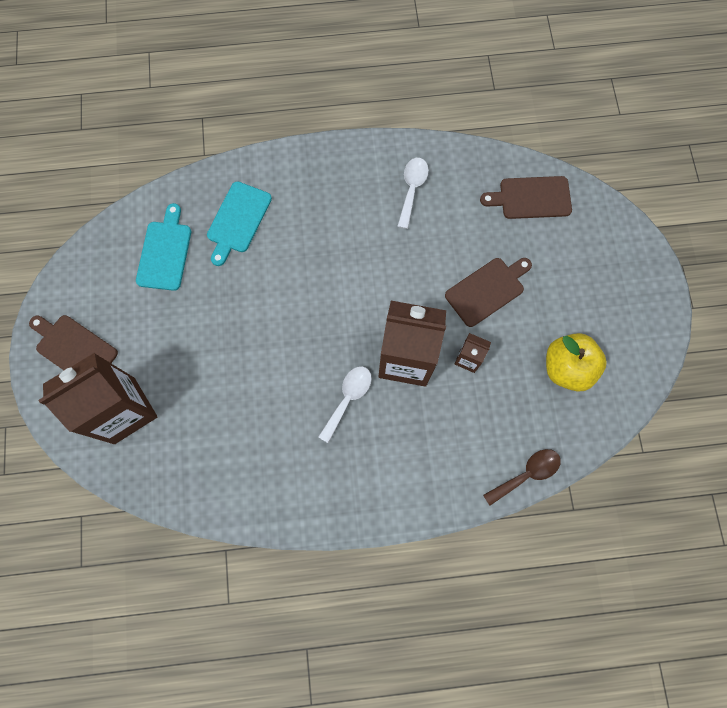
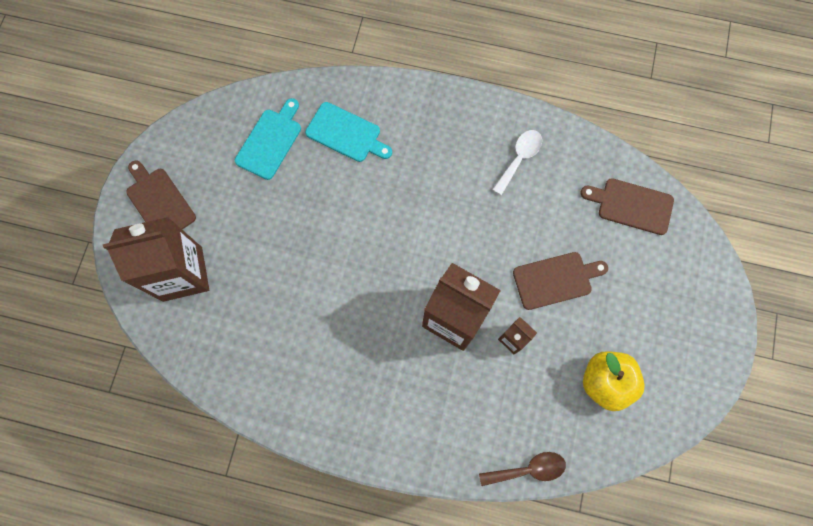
camera: 20 degrees right, 0 degrees up
turquoise cutting board [207,181,272,266] -> turquoise cutting board turned 105 degrees counterclockwise [305,102,392,162]
white spoon [318,366,372,443] -> none

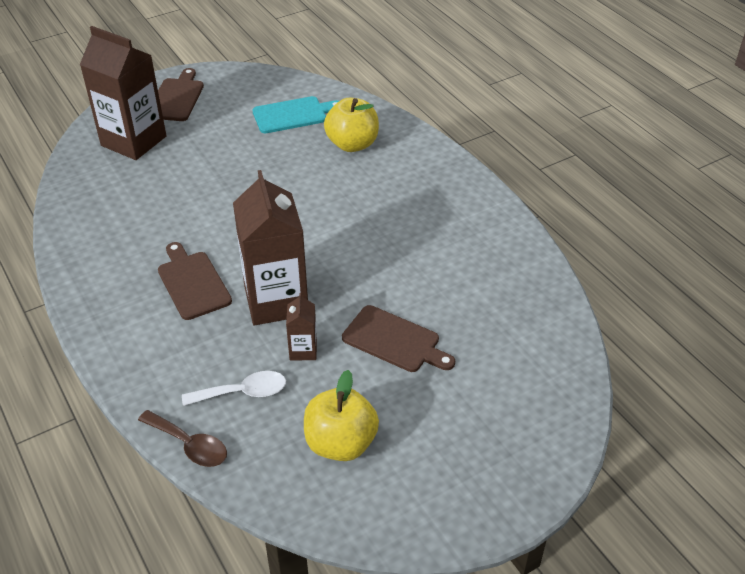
camera: 45 degrees right, 30 degrees down
turquoise cutting board [305,102,392,162] -> yellow apple [324,98,379,152]
white spoon [492,130,542,195] -> white spoon moved to [182,371,286,406]
brown cutting board [581,178,674,235] -> brown cutting board moved to [158,242,232,320]

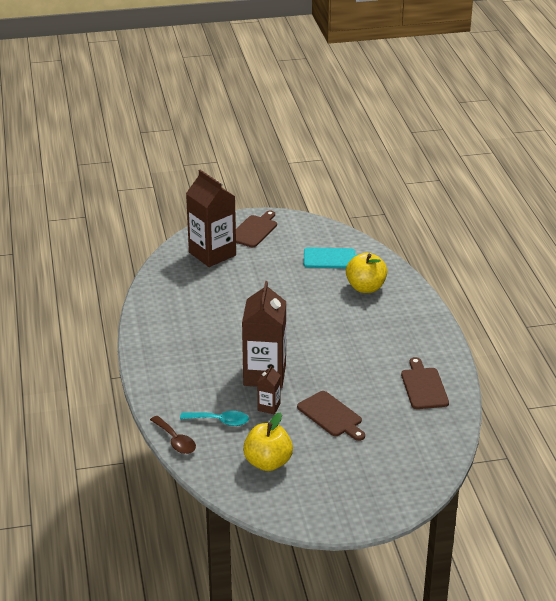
camera: 20 degrees right, 10 degrees down
brown cutting board [158,242,232,320] -> brown cutting board moved to [401,357,449,409]
white spoon [182,371,286,406] -> turquoise spoon [180,411,249,426]

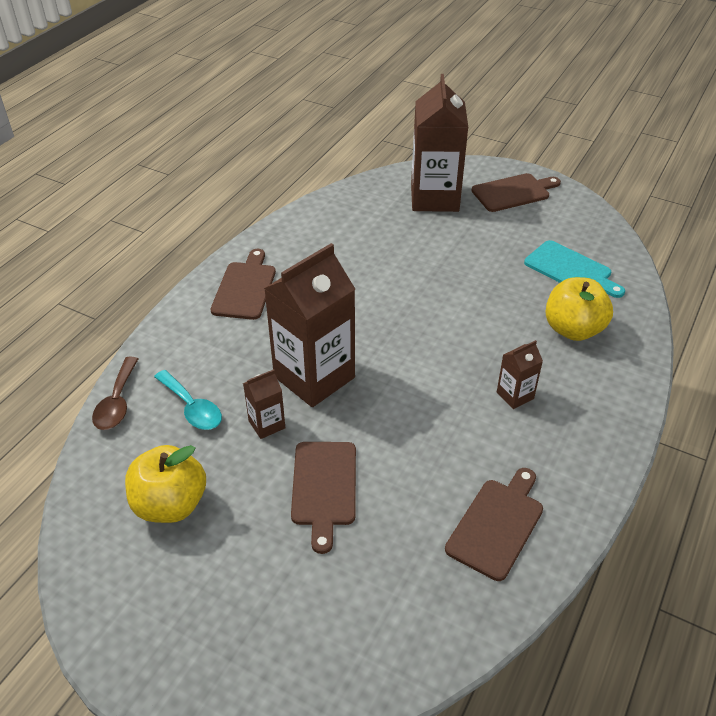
camera: 40 degrees right, 10 degrees up
none -> brown cutting board [211,249,276,320]
none -> brown carton [497,340,543,409]

